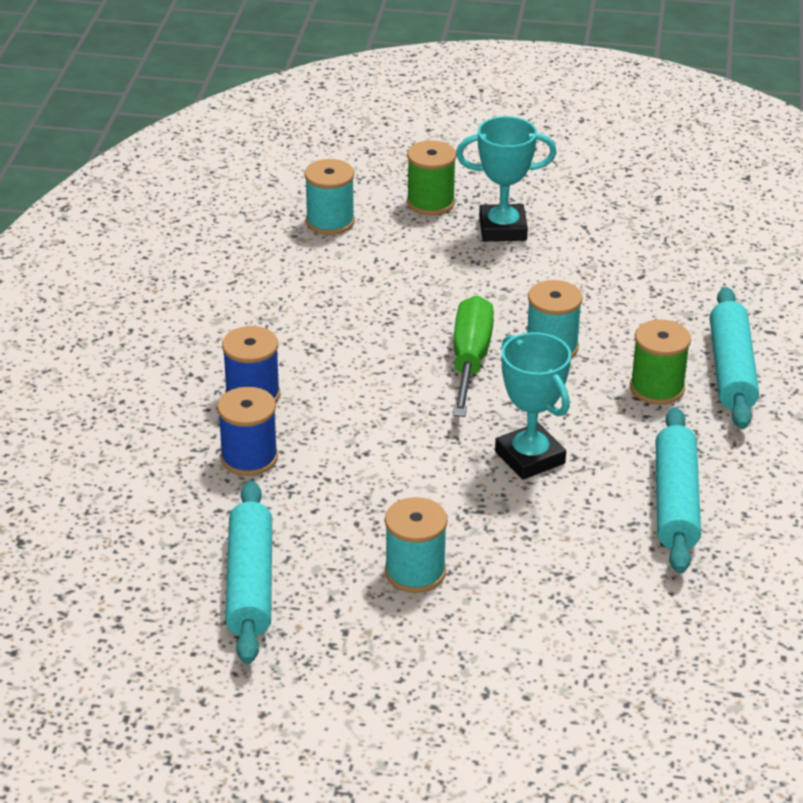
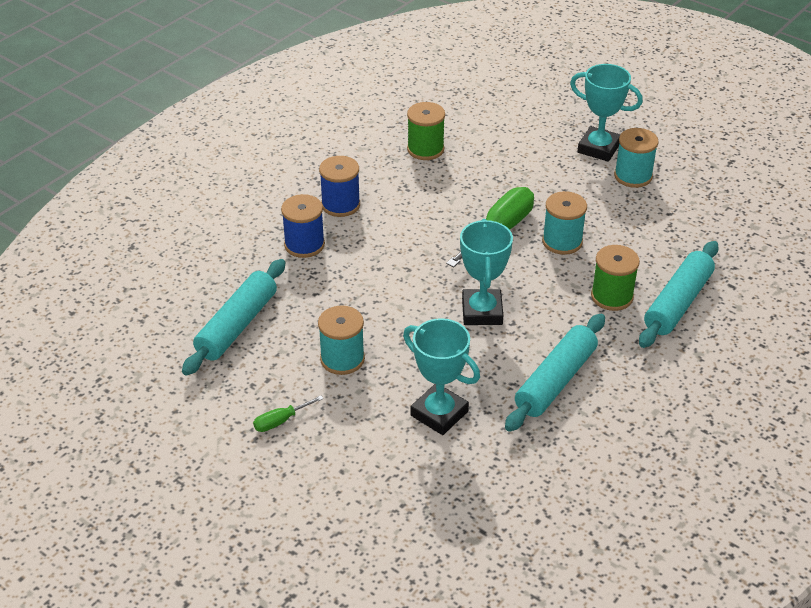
camera: 30 degrees right, 5 degrees up
turquoise spool [304,159,355,235] -> turquoise spool moved to [614,128,658,188]
green spool [407,140,456,215] -> green spool moved to [407,102,445,160]
none -> green screwdriver [253,396,324,432]
none -> turquoise trophy [403,318,480,435]

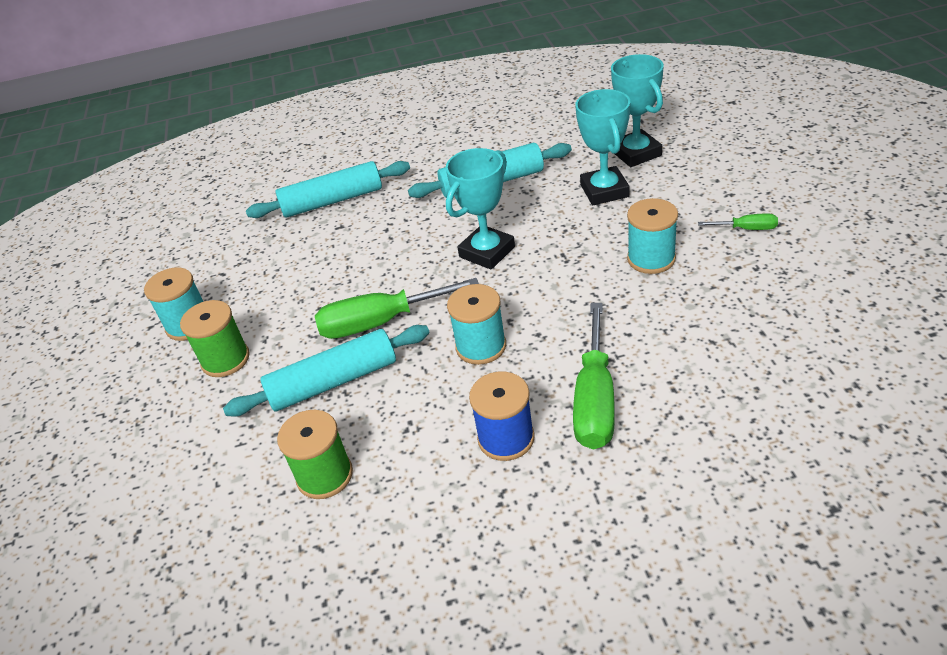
camera: 135 degrees left, 0 degrees up
turquoise rolling pin [182,259,285,376] -> turquoise rolling pin moved to [223,325,430,417]
blue spool [281,194,325,258] -> green screwdriver [573,303,615,449]
turquoise spool [542,191,587,255] -> turquoise spool moved to [447,284,506,365]
turquoise trophy [570,64,643,162] -> turquoise trophy moved to [611,54,664,167]
green spool [591,245,640,311] -> green spool moved to [180,300,250,377]

